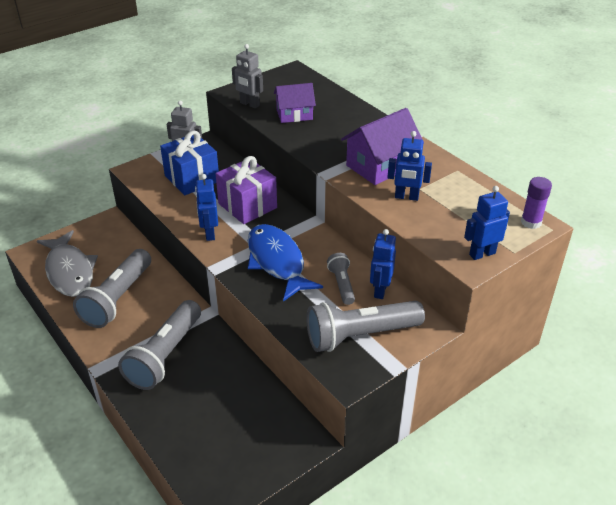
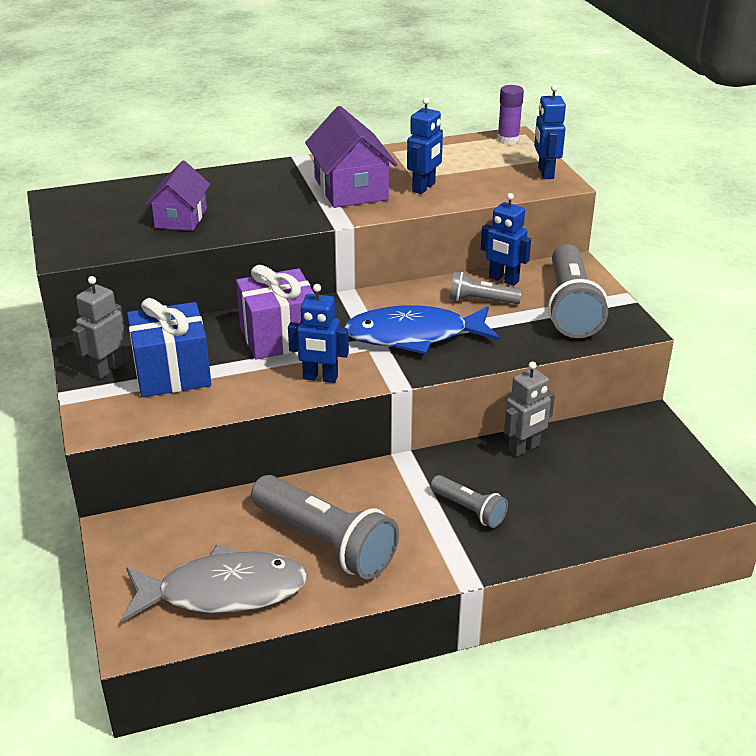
camera: 70 degrees left, 5 degrees down
grey flashlight [118,300,201,390] -> grey flashlight [431,475,508,528], size x0.52
grey robot [232,44,263,108] -> grey robot moved to [504,361,555,457]

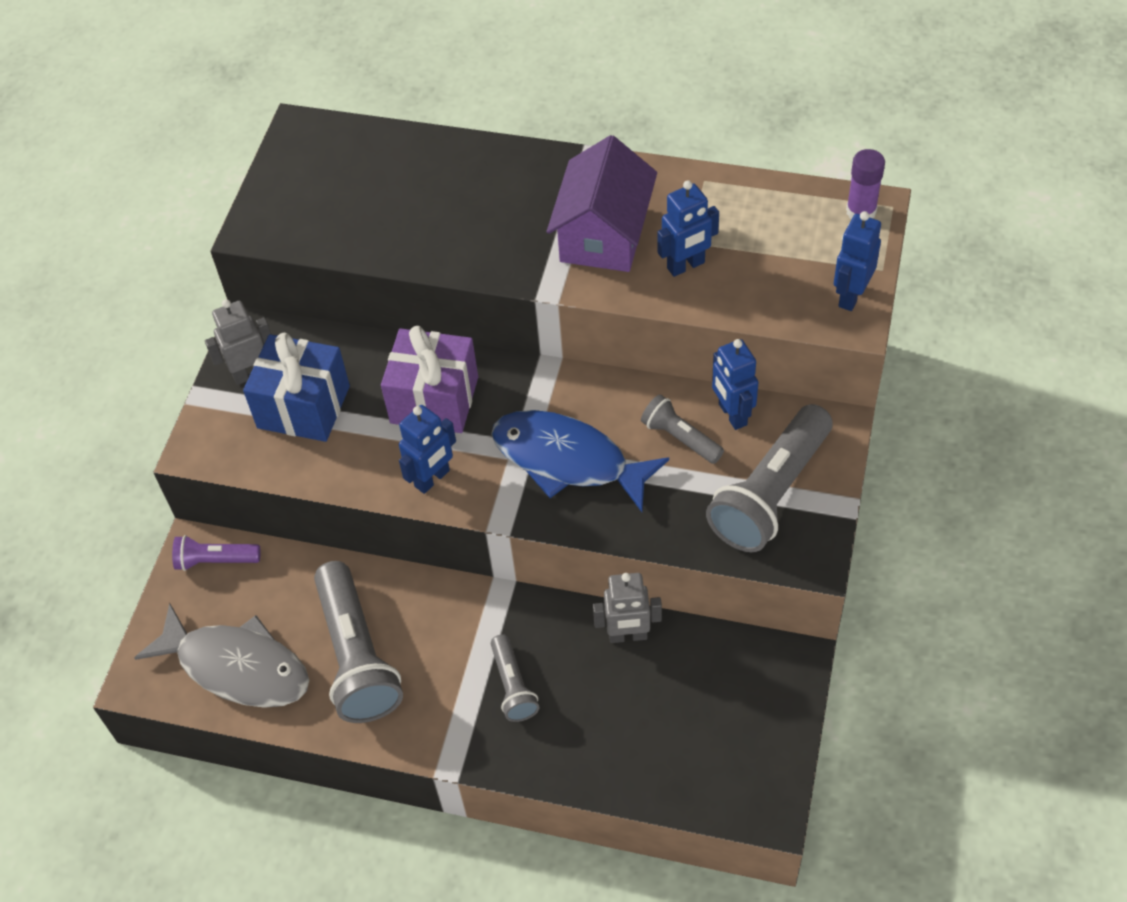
camera: 35 degrees right, 20 degrees up
purple house [145,161,210,231] -> none
blue robot [288,284,349,383] -> blue robot turned 90 degrees counterclockwise [399,405,456,494]
none -> purple flashlight [172,535,261,571]

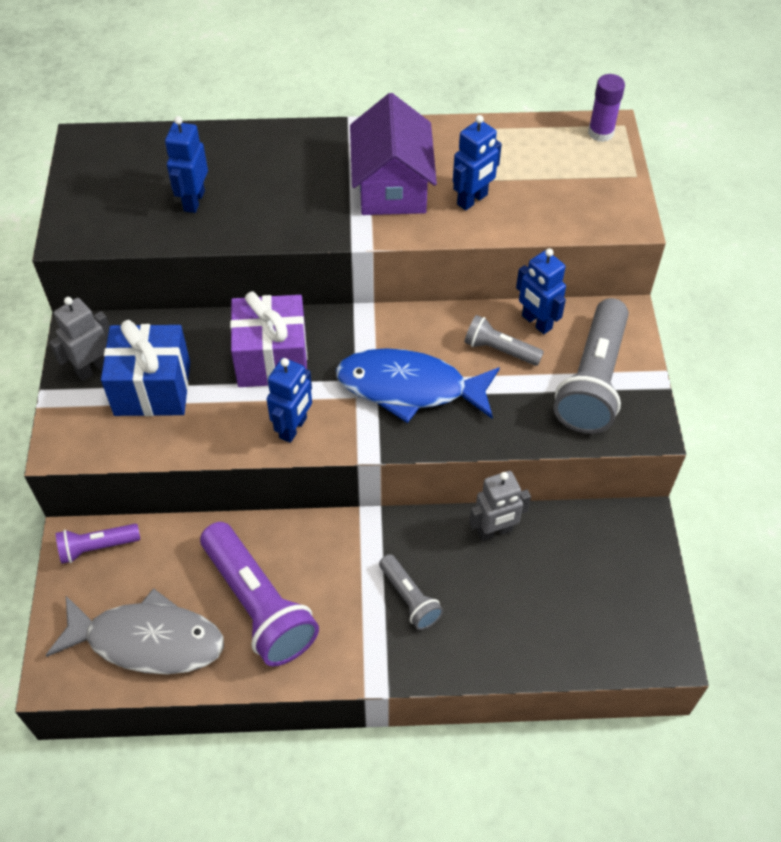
camera: 20 degrees left, 0 degrees up
grey flashlight [314,561,403,723] -> purple flashlight [200,522,319,666]
blue robot [834,211,881,311] -> blue robot moved to [165,116,208,213]

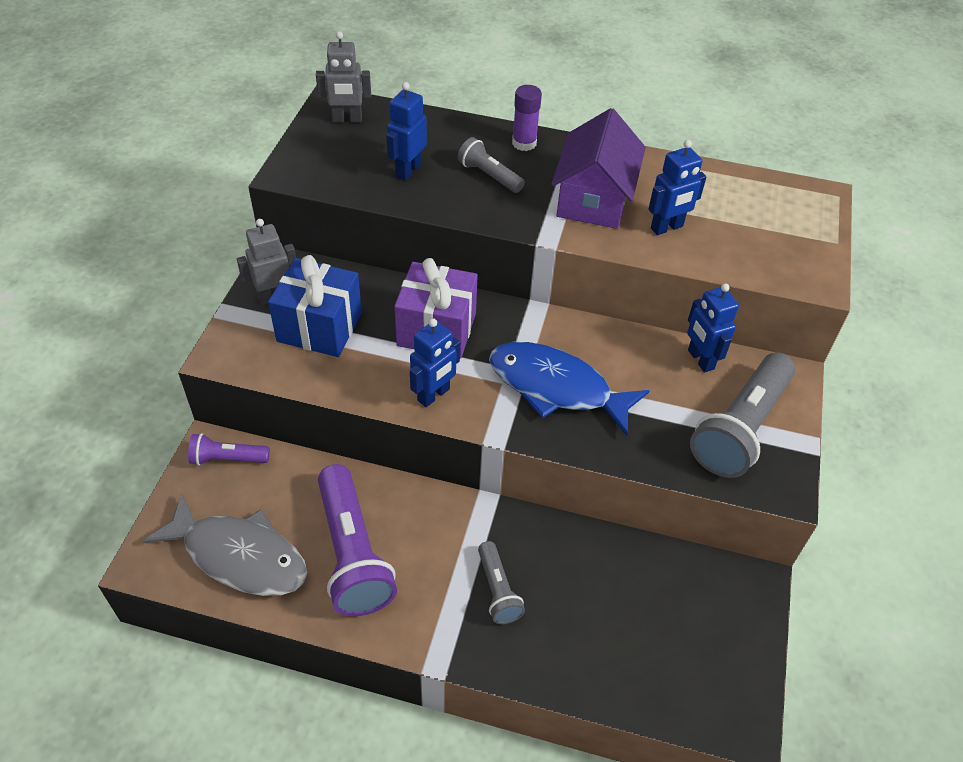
camera: 15 degrees right, 5 degrees down
grey flashlight [464,315,544,366] -> grey flashlight moved to [458,137,525,193]
grey robot [469,471,531,541] -> grey robot moved to [316,31,371,123]
purple glue stick [588,74,625,142] -> purple glue stick moved to [512,85,542,151]

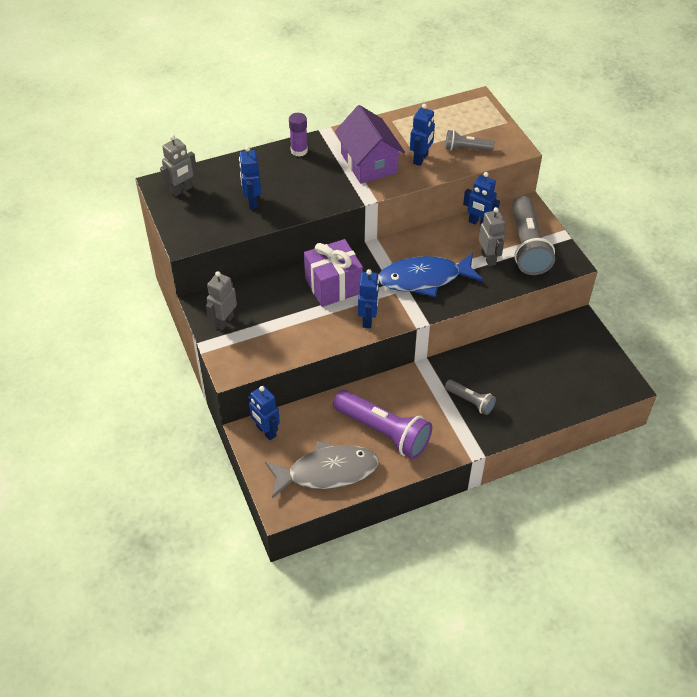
camera: 35 degrees left, 0 degrees up
purple flashlight [188,433,270,466] -> blue robot [248,386,280,440]
blue gift [268,255,362,357] -> none
grey flashlight [458,137,525,193] -> grey flashlight moved to [445,130,494,151]
none -> grey robot [479,207,505,266]

